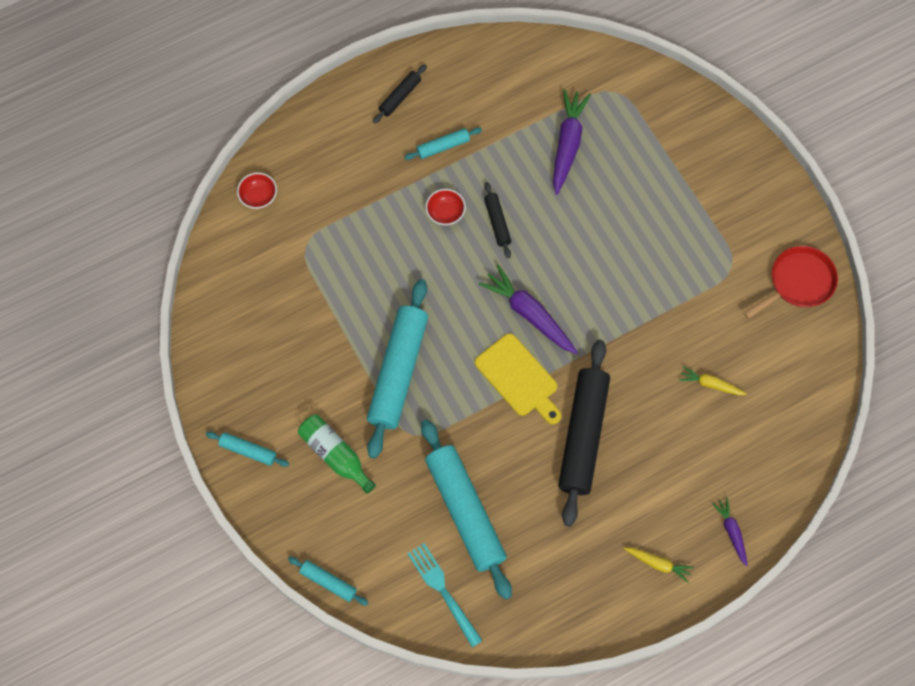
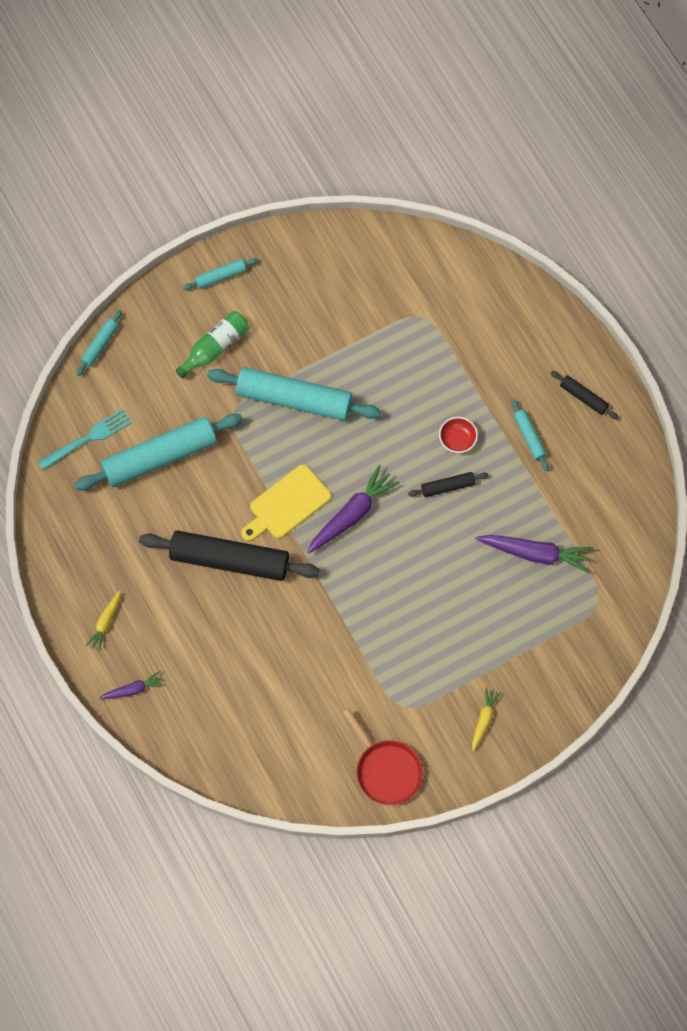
camera: 90 degrees right, 0 degrees up
turquoise rolling pin [206,431,289,467] -> turquoise rolling pin turned 45 degrees clockwise [183,258,258,290]
red bowl [237,172,277,209] -> none
yellow carrot [679,366,747,395] -> yellow carrot moved to [472,687,501,751]

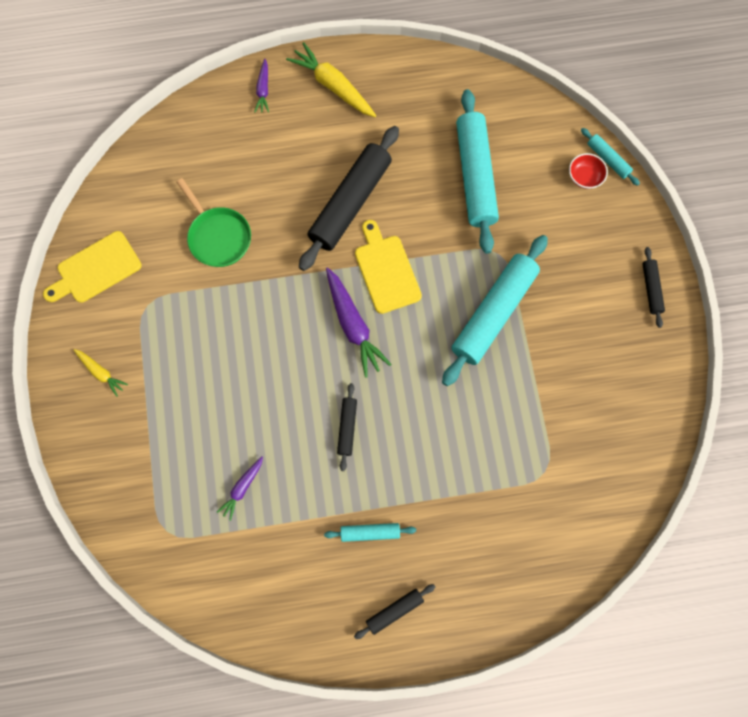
camera: 110 degrees right, 5 degrees up
turquoise fork [38,409,132,470] -> none
yellow carrot [86,590,121,651] -> yellow carrot [286,42,376,117], size x1.81
green bottle [175,311,249,378] -> none
turquoise rolling pin [183,258,258,290] -> black rolling pin [643,247,665,328]
red pan [342,708,423,805] -> yellow cutting board [43,231,142,303]
red bowl [439,417,478,453] -> red bowl moved to [569,153,608,189]
purple carrot [476,535,594,573] -> purple carrot [217,456,263,521], size x0.55
none -> green pan [177,178,251,267]

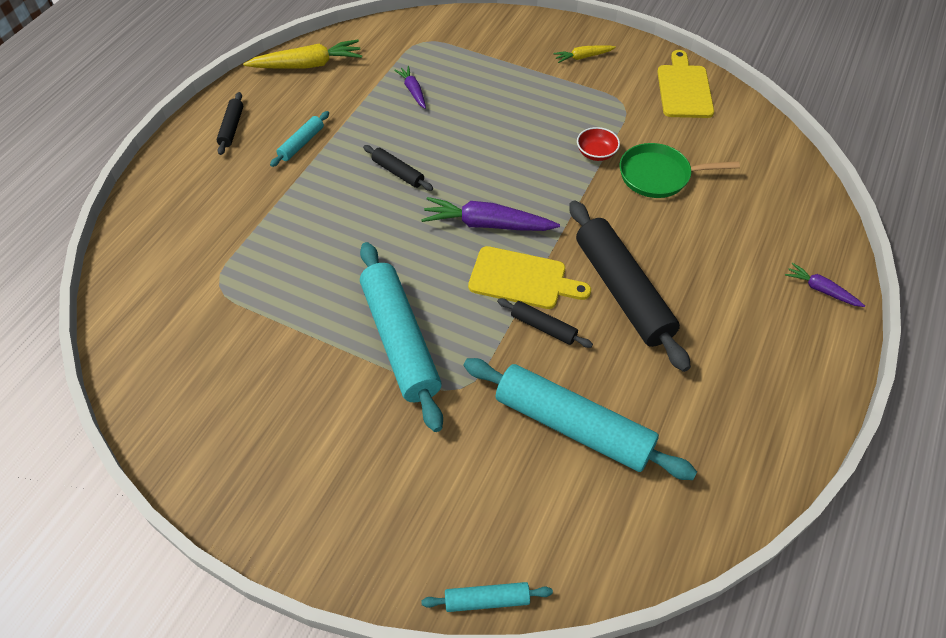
camera: 125 degrees right, 20 degrees down
yellow carrot [286,42,376,117] -> yellow carrot moved to [243,39,362,69]
red bowl [569,153,608,189] -> red bowl moved to [577,127,620,161]
black rolling pin [643,247,665,328] -> black rolling pin moved to [497,298,593,348]

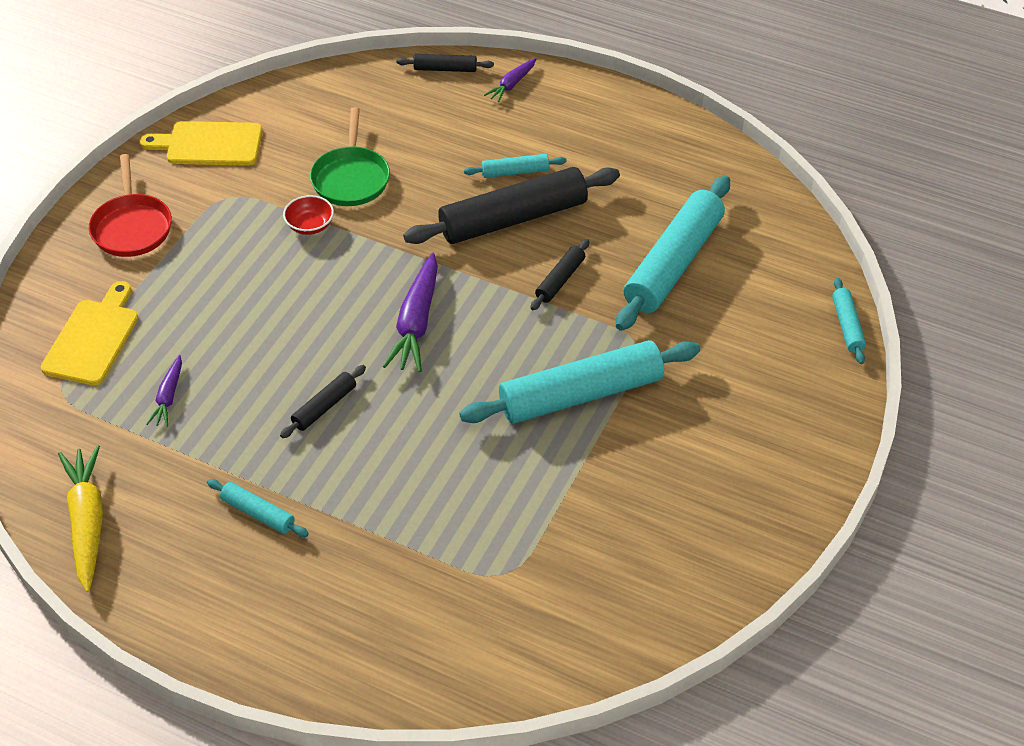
camera: 90 degrees left, 5 degrees down
black rolling pin [216,92,243,155] -> black rolling pin moved to [396,54,494,72]
purple carrot [394,66,426,109] -> purple carrot turned 60 degrees counterclockwise [147,355,182,427]
yellow cutting board [468,246,591,309] -> yellow cutting board moved to [41,281,138,386]
yellow carrot [553,45,616,63] -> red pan [89,154,172,257]
none -> turquoise rolling pin [464,154,567,178]

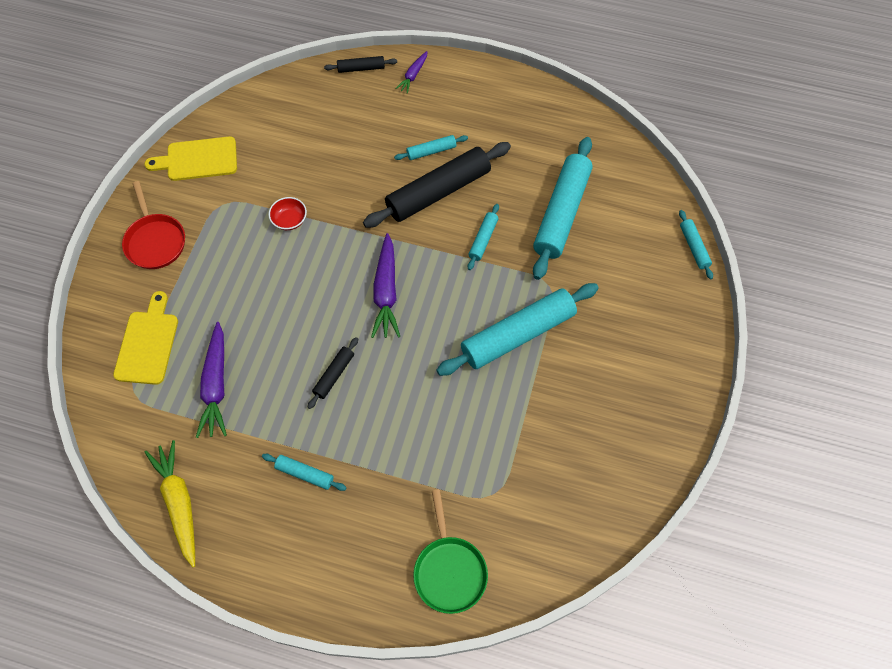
camera: 10 degrees left, 15 degrees up
purple carrot [147,355,182,427] -> purple carrot [196,322,227,438], size x1.81
green pan [310,107,390,206] -> green pan moved to [413,489,488,614]
black rolling pin [531,239,590,310] -> turquoise rolling pin [468,204,499,270]

